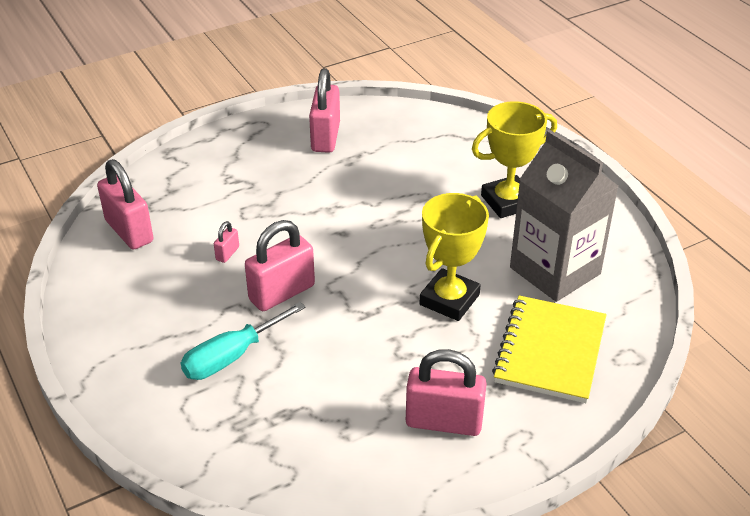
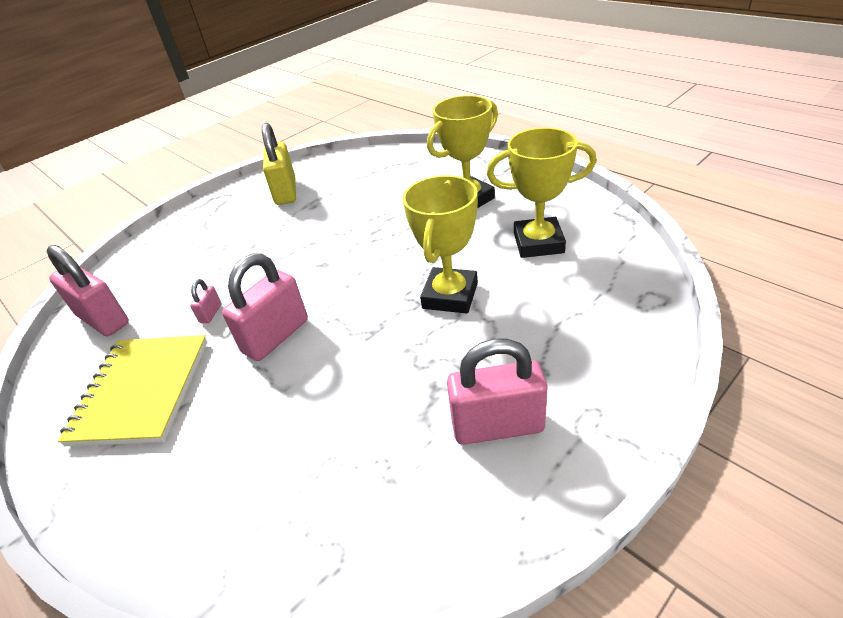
camera: 10 degrees left, 0 degrees up
turquoise screwdriver [181,302,306,380] -> none
pink padlock [309,68,340,153] -> yellow padlock [262,123,296,205]
yellow notebook [492,295,607,403] -> yellow notebook moved to [58,335,207,446]
grey carton [510,130,618,302] -> yellow trophy [487,128,597,258]

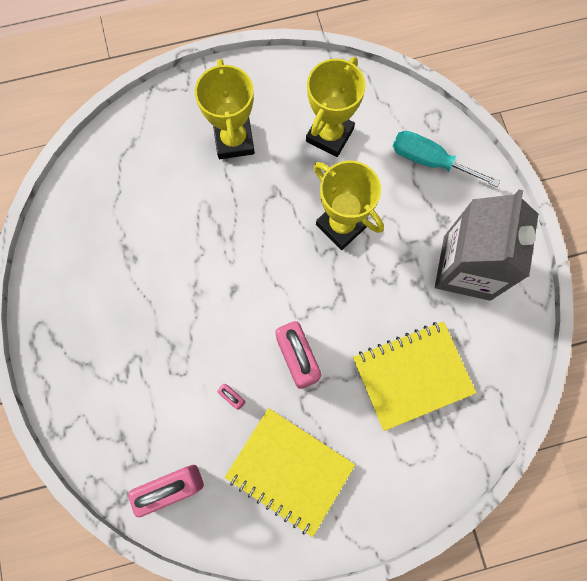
camera: 65 degrees left, 35 degrees up
yellow padlock [262,123,296,205] -> none
pink padlock [447,339,548,445] -> grey carton [435,190,538,301]
none -> yellow notebook [353,321,476,431]
none -> turquoise screwdriver [393,131,500,187]

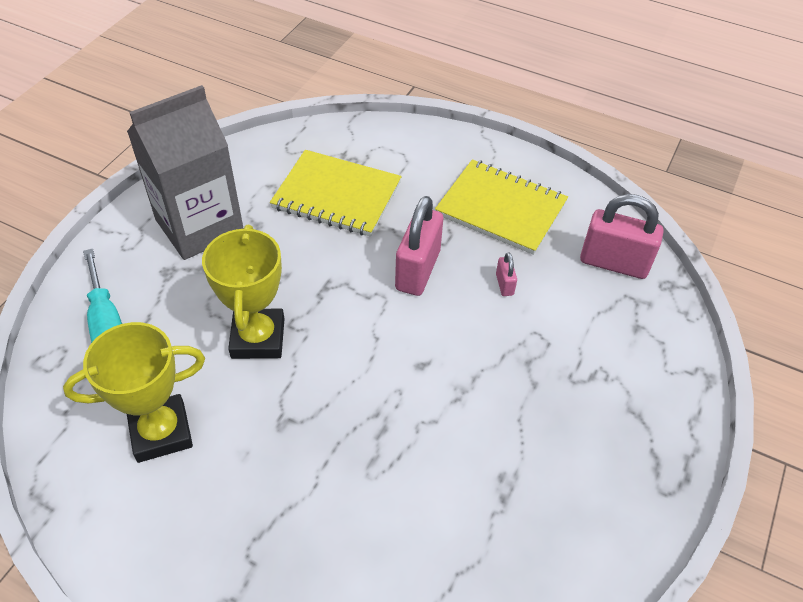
camera: 140 degrees left, 25 degrees down
yellow trophy [195,59,255,159] -> none
yellow notebook [225,408,355,537] -> yellow notebook turned 45 degrees counterclockwise [435,159,568,255]

